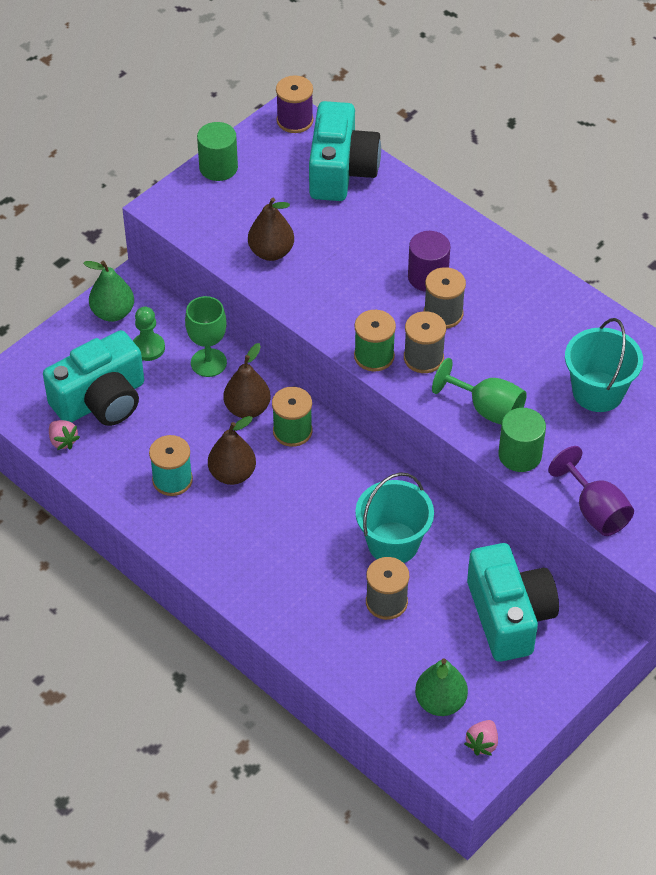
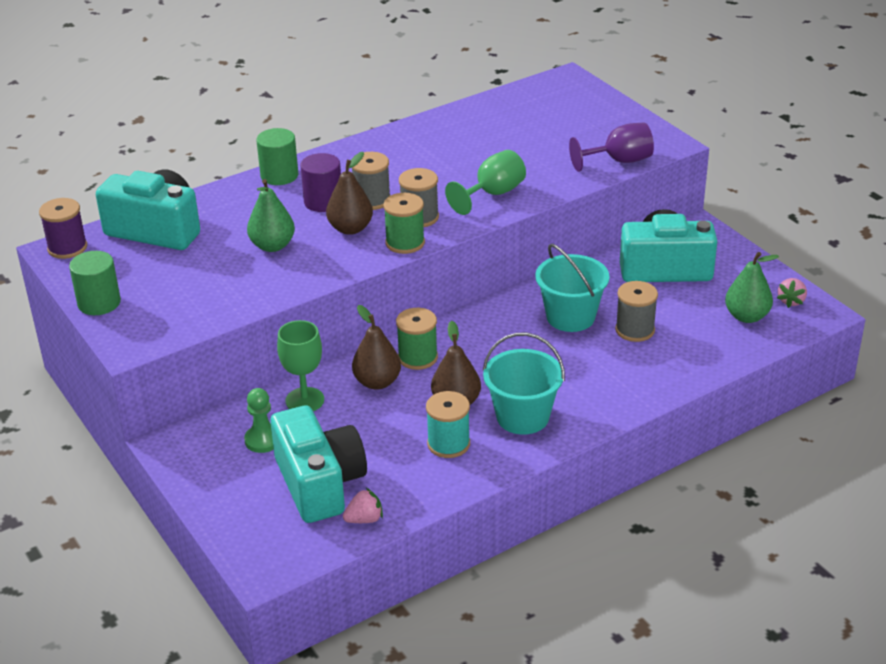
camera: 75 degrees left, 15 degrees down
green pear [83,261,134,322] -> green pear moved to [247,179,295,252]
brown pear [248,198,294,261] -> brown pear moved to [326,152,373,235]
pink strawberry [464,720,498,756] -> pink strawberry turned 75 degrees clockwise [777,278,807,308]
green cylinder [498,408,546,472] -> green cylinder moved to [256,128,298,185]
turquoise bucket [565,318,643,412] -> turquoise bucket moved to [483,333,565,435]

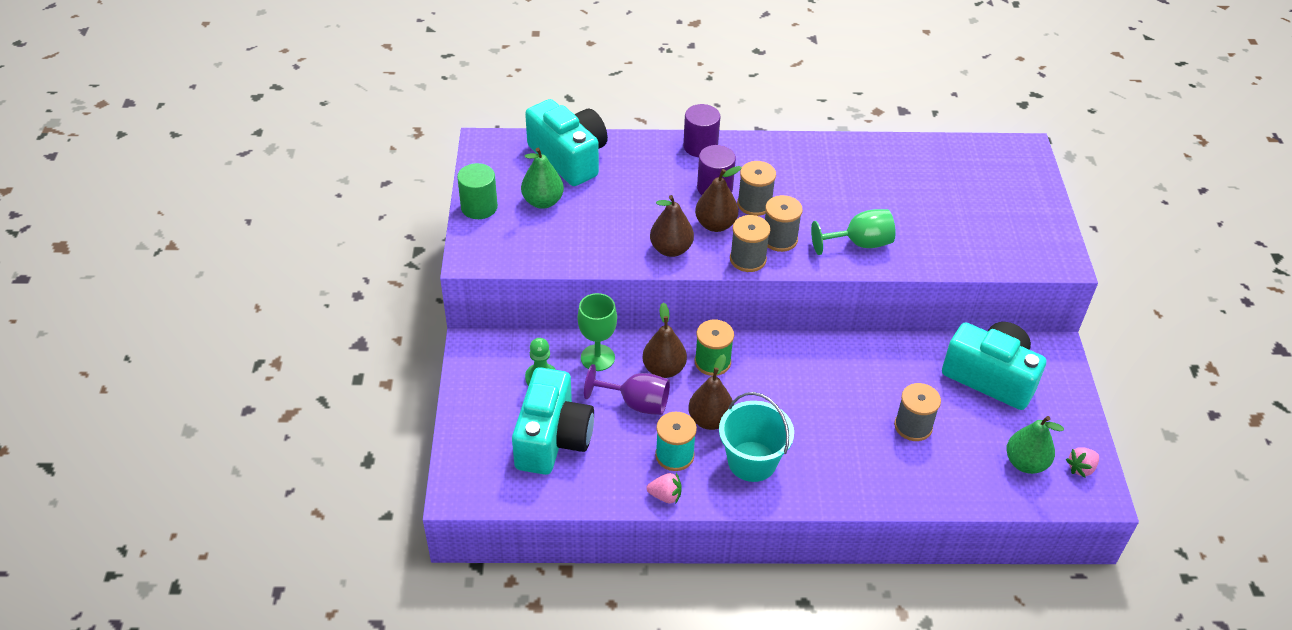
camera: 30 degrees right, 10 degrees up
purple spool [39,198,87,259] -> none
green pear [247,179,295,252] -> green pear moved to [521,148,564,209]
green cylinder [256,128,298,185] -> purple cylinder [683,104,720,157]
pink strawberry [343,488,383,523] -> pink strawberry moved to [646,473,682,504]
green spool [383,193,425,254] -> grey spool [730,215,770,272]
turquoise bucket [535,244,610,332] -> none
purple goblet [569,122,654,172] -> purple goblet moved to [584,364,670,415]
none -> brown pear [650,195,694,257]

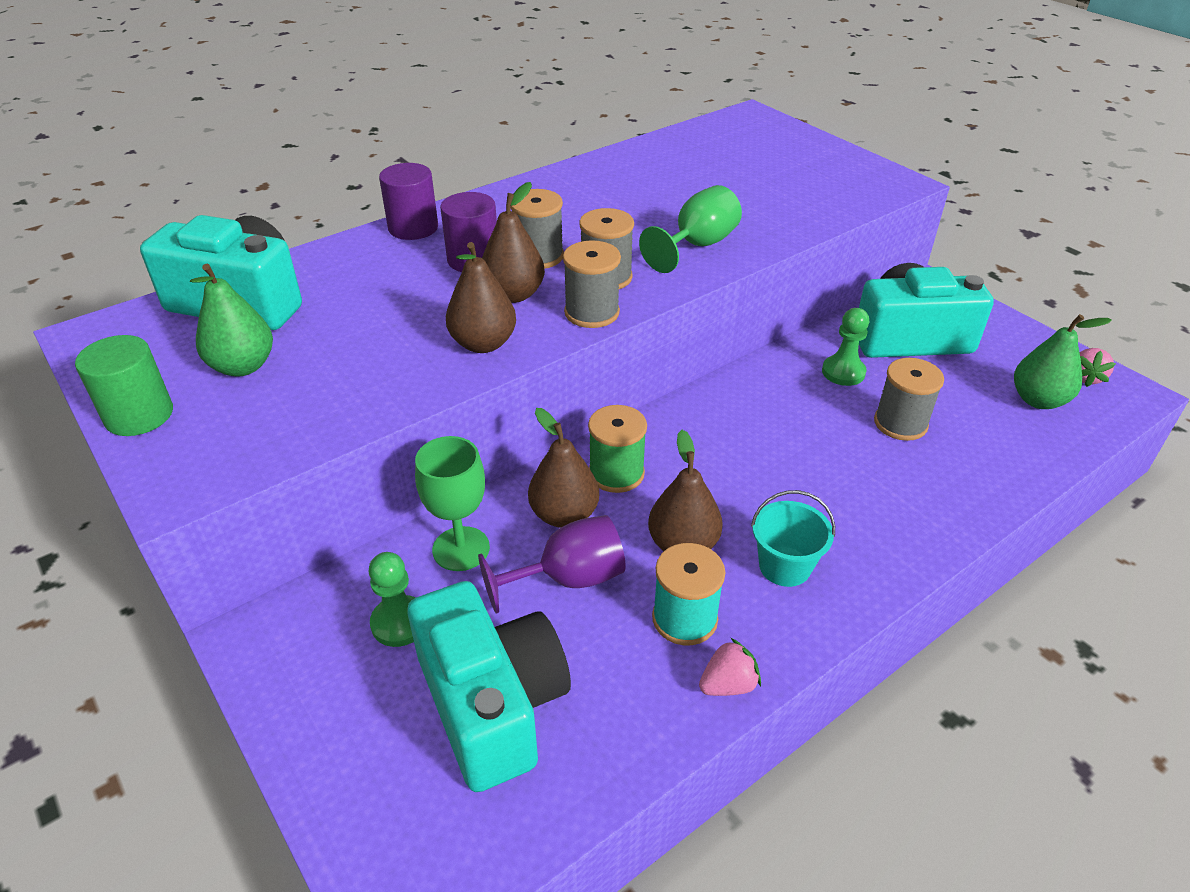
camera: 35 degrees left, 5 degrees down
turquoise bucket [719,392,794,482] -> turquoise bucket [751,490,835,587], size x0.67
none -> green pawn [822,308,869,386]

